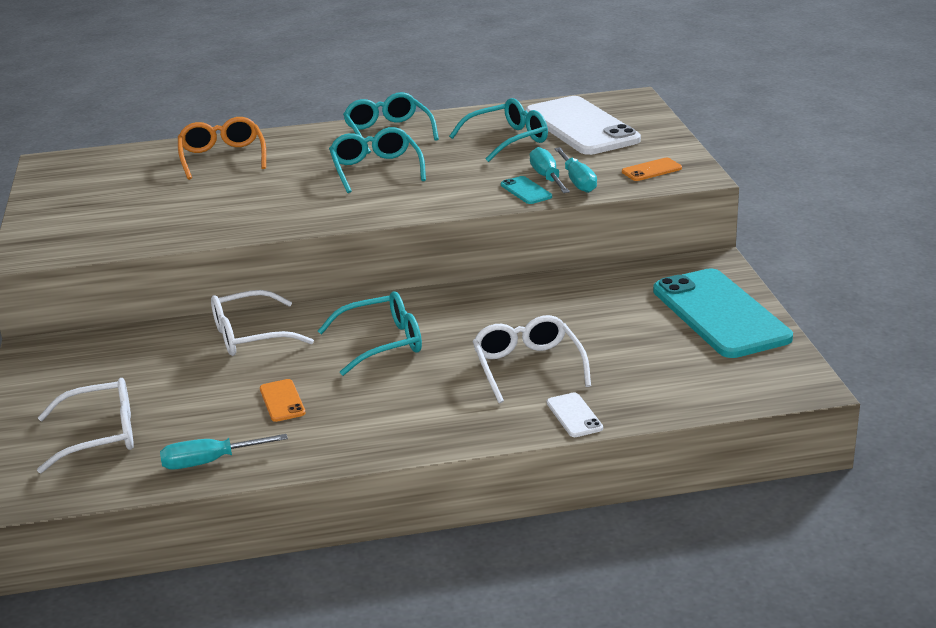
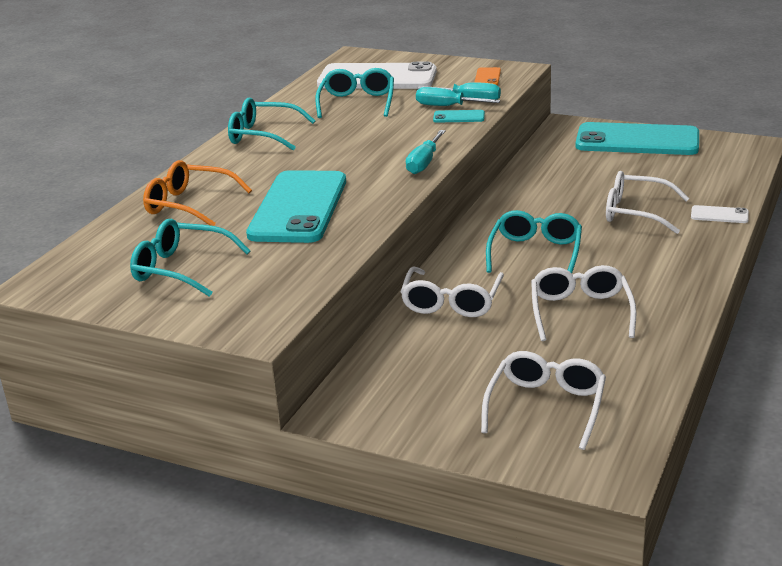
camera: 55 degrees left, 0 degrees up
turquoise screwdriver [160,434,288,469] -> turquoise screwdriver moved to [406,130,446,174]
orange phone [260,379,306,422] -> white glasses [531,265,636,341]
turquoise glasses [329,127,426,193] -> turquoise glasses moved to [130,219,250,297]
none -> turquoise phone [246,170,346,243]

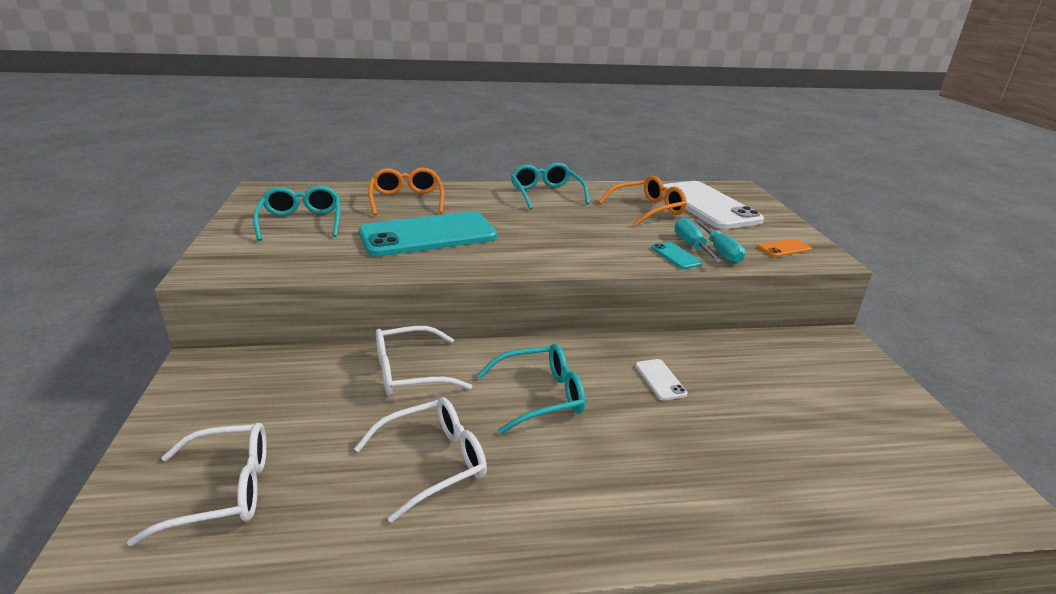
camera: 55 degrees right, 0 degrees up
turquoise glasses [315,68,394,118] -> orange glasses [598,176,687,227]
turquoise screwdriver [406,130,446,174] -> none
turquoise phone [576,122,699,155] -> none
white glasses [606,171,690,234] -> none
white phone [691,205,749,223] -> white phone moved to [635,359,688,401]

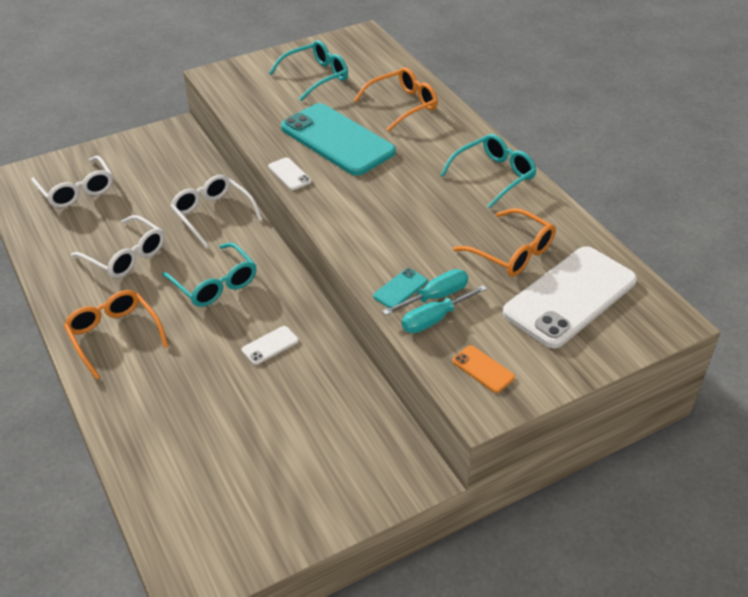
camera: 70 degrees right, 15 degrees up
none -> orange glasses [64,290,169,380]
none -> white phone [268,157,312,190]

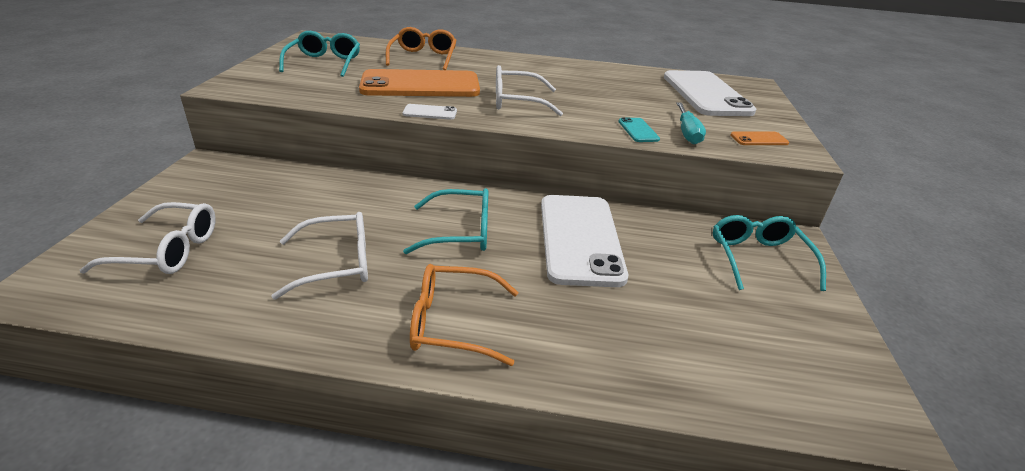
camera: 55 degrees left, 10 degrees down
white glasses [170,175,263,248] -> white glasses moved to [496,65,563,116]
white phone [242,326,299,365] -> white phone [541,195,628,287], size x2.49
turquoise phone [281,103,396,176] -> orange phone [359,69,480,97]
turquoise screwdriver [382,269,468,315] -> none
turquoise glasses [440,134,537,209] -> turquoise glasses moved to [713,215,826,291]
orange glasses [453,208,556,277] -> none

